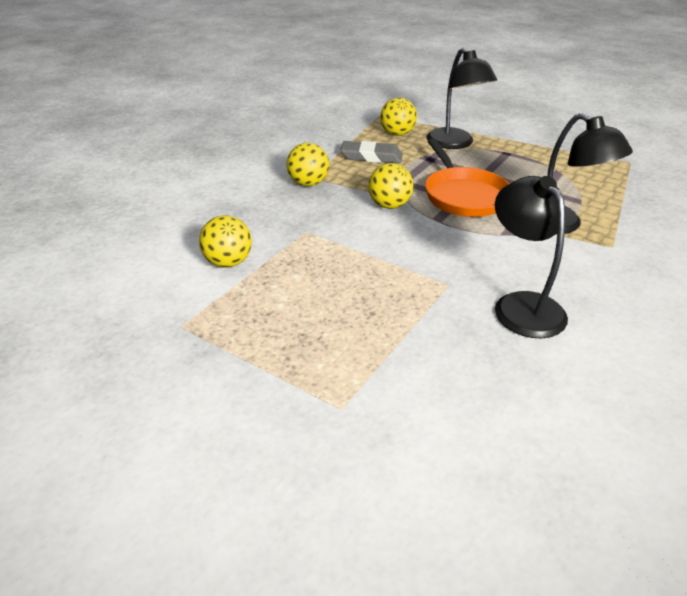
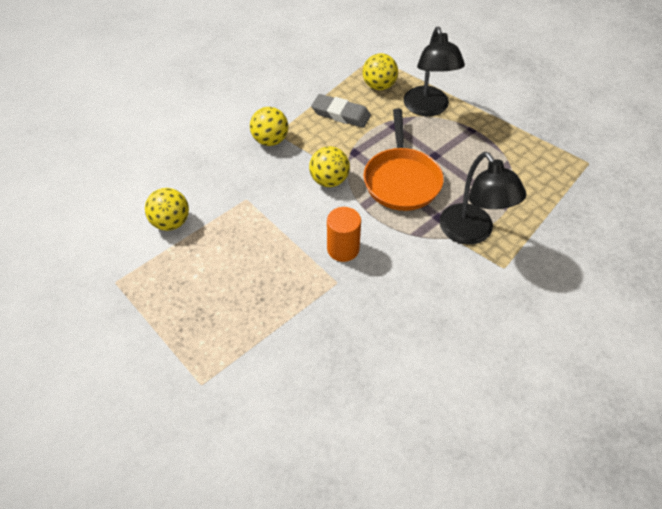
camera: 15 degrees right, 15 degrees up
black lamp [495,176,568,338] -> none
none -> orange cylinder [327,207,361,262]

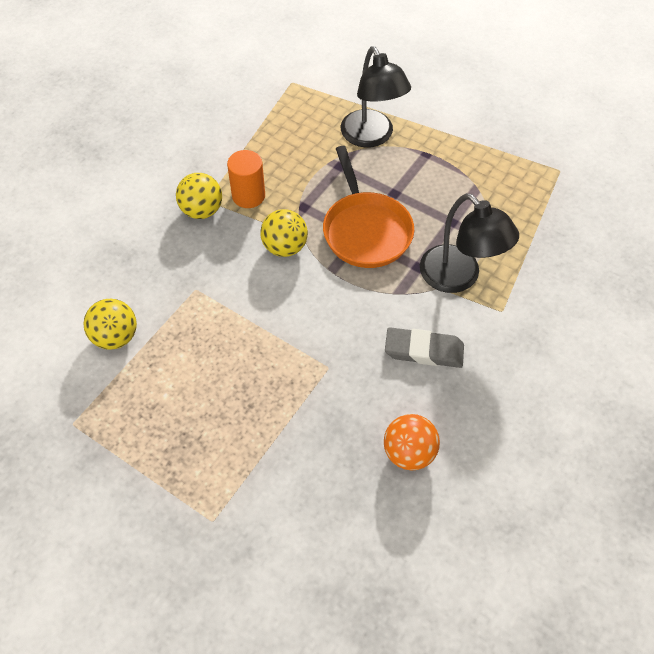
camera: 15 degrees left, 5 degrees up
grey eraser [311,94,371,128] -> grey eraser moved to [385,327,464,368]
orange cylinder [327,207,361,262] -> orange cylinder moved to [227,150,265,208]
yellow ball [362,53,398,90] -> none
none -> orange ball [384,414,440,471]

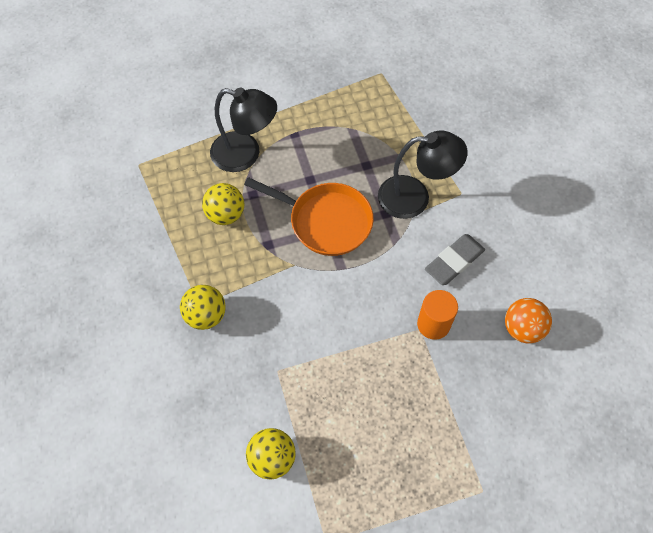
camera: 50 degrees left, 5 degrees up
orange cylinder [227,150,265,208] -> orange cylinder moved to [417,290,458,340]
yellow ball [260,209,308,257] -> yellow ball moved to [202,183,244,225]

